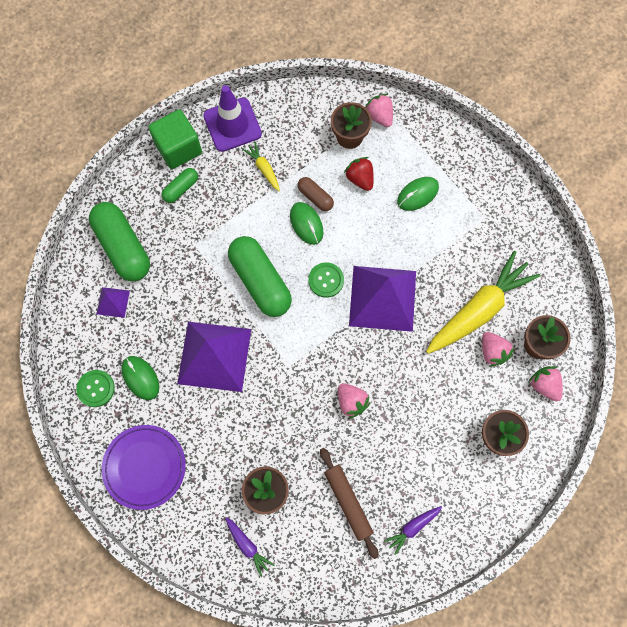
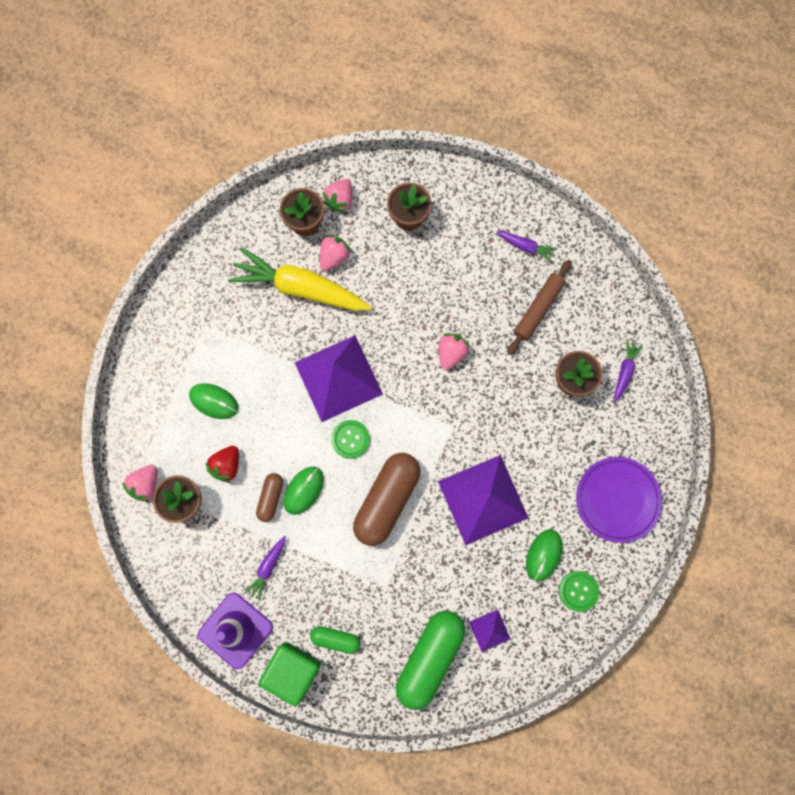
camera: 120 degrees left, 5 degrees up
green capsule [228,236,292,317] -> brown capsule [353,453,420,546]
yellow carrot [242,142,280,191] -> purple carrot [244,536,286,601]

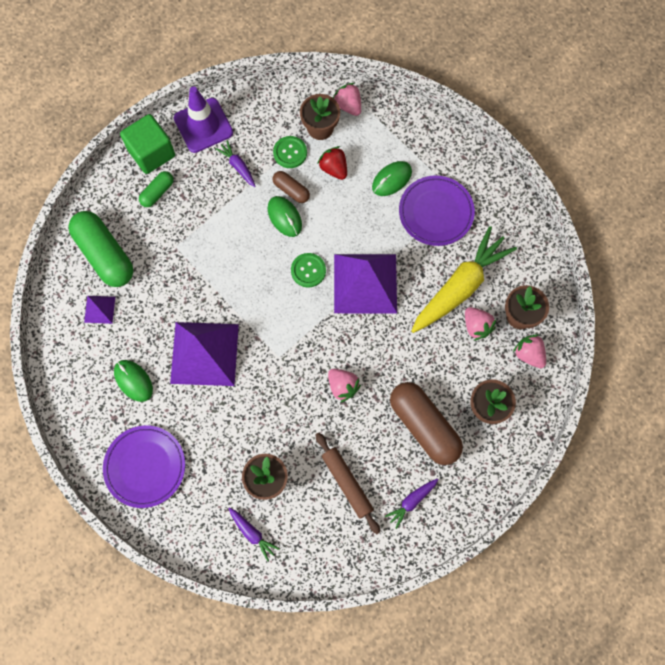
camera: 115 degrees right, 5 degrees down
brown capsule [353,453,420,546] -> brown capsule moved to [390,382,463,465]
green button [559,571,599,612] -> green button moved to [273,136,307,168]
none -> purple plate [399,175,475,246]

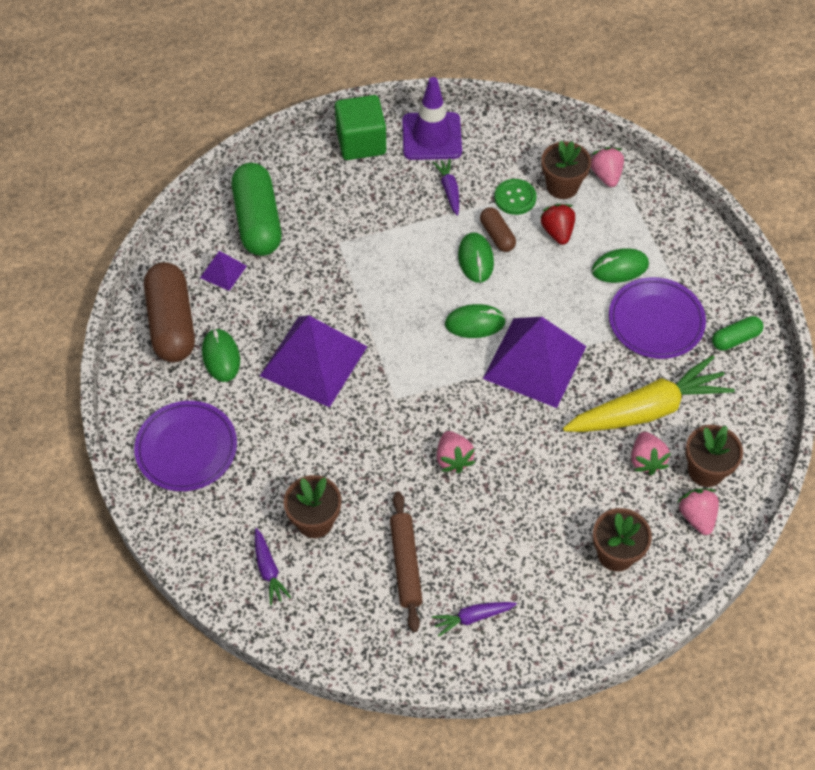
camera: 25 degrees right, 15 degrees down
green capsule [139,171,173,207] -> green capsule moved to [712,316,764,351]
green button [291,253,326,288] -> green mouse [445,304,506,338]
brown capsule [390,382,463,465] -> brown capsule moved to [144,262,195,362]

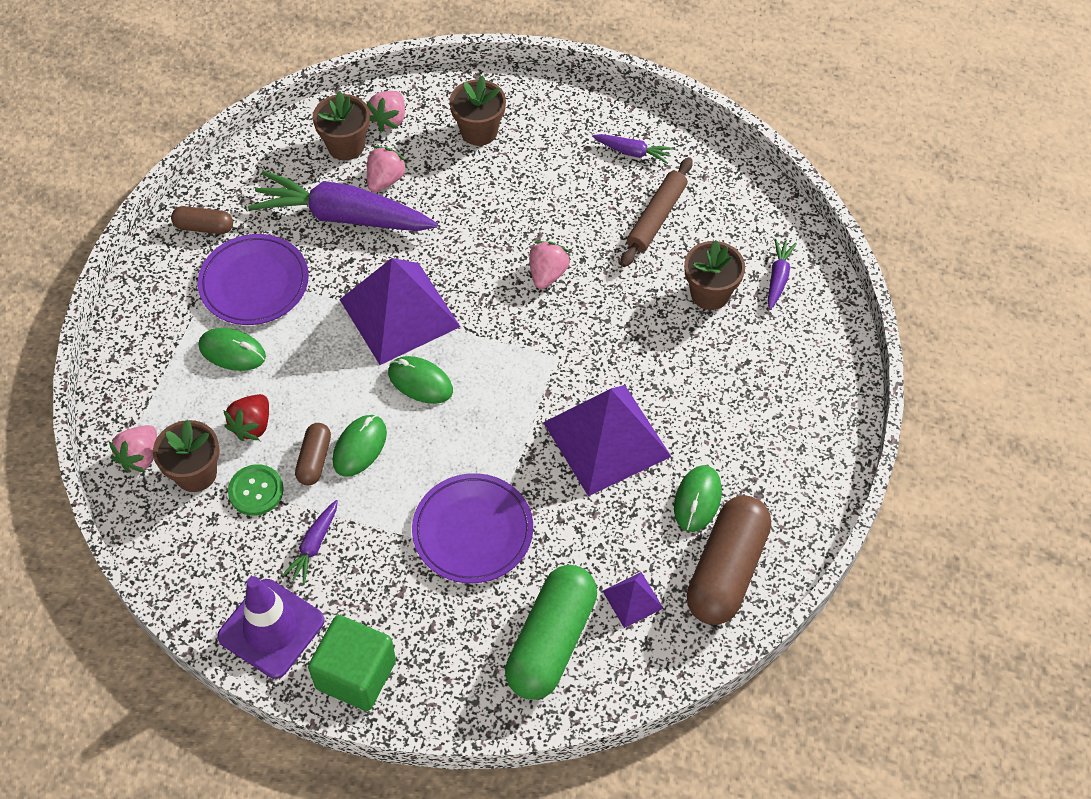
camera: 145 degrees left, 0 degrees up
purple plate [134,401,237,491] -> purple plate moved to [412,473,533,583]
yellow carrot [563,355,735,432] -> purple carrot [248,171,438,231]
green capsule [712,316,764,351] -> brown capsule [171,206,233,234]

